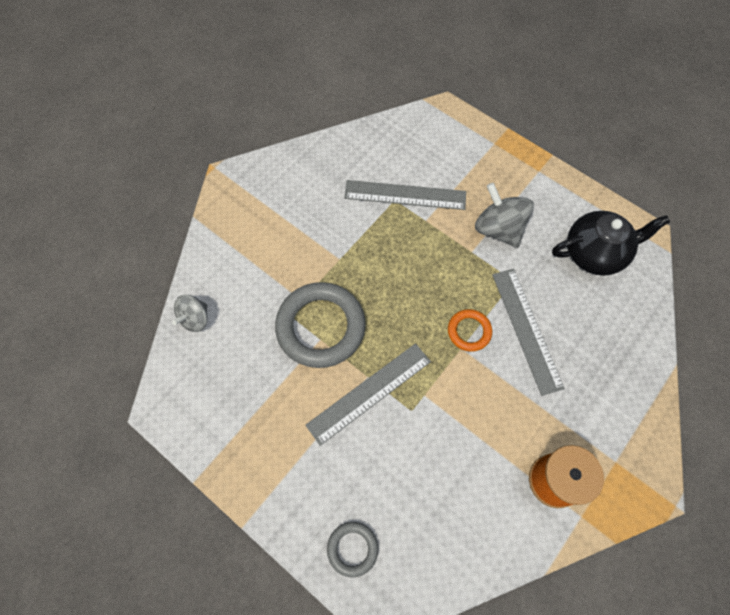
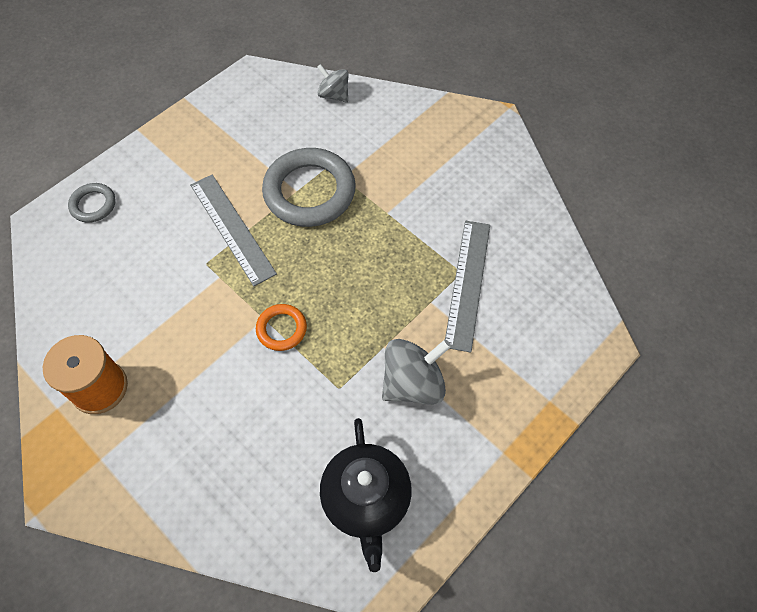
camera: 95 degrees right, 5 degrees down
grey ruler [492,269,565,396] -> none

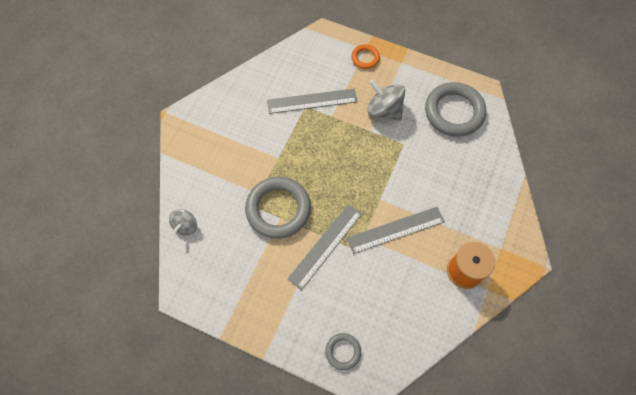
camera: 110 degrees left, 5 degrees up
orange ring [256,304,307,351] -> orange ring moved to [351,44,380,69]
black teapot [320,418,412,572] -> grey ring [425,82,486,137]
none -> grey ruler [347,207,445,254]

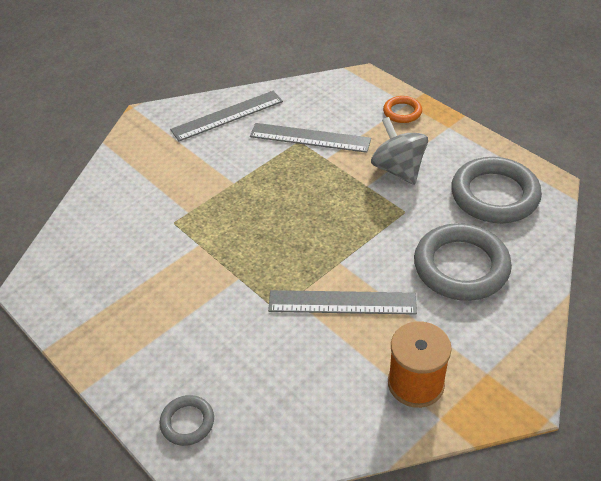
camera: 25 degrees right, 20 degrees down
grey spinning top [169,209,197,235] -> none
grey ring [245,177,311,239] -> grey ring moved to [414,223,512,301]
grey ruler [287,204,362,290] -> grey ruler moved to [170,91,283,141]

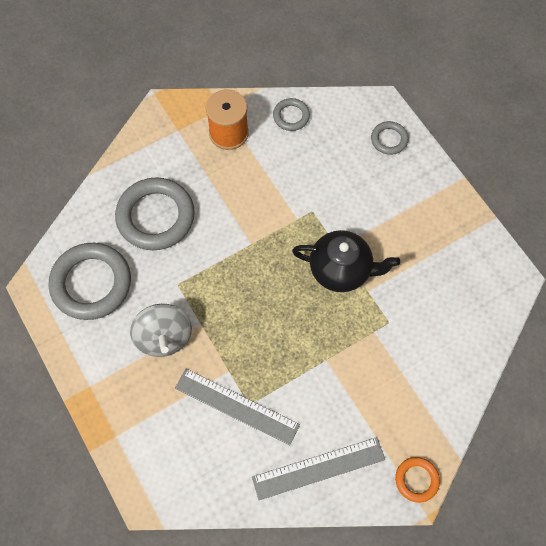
camera: 170 degrees left, 20 degrees up
grey ruler [268,290,417,315] -> none
orange ring [383,96,422,123] -> orange ring moved to [395,457,440,503]
none -> grey ring [273,98,310,131]
none -> black teapot [292,230,400,292]

